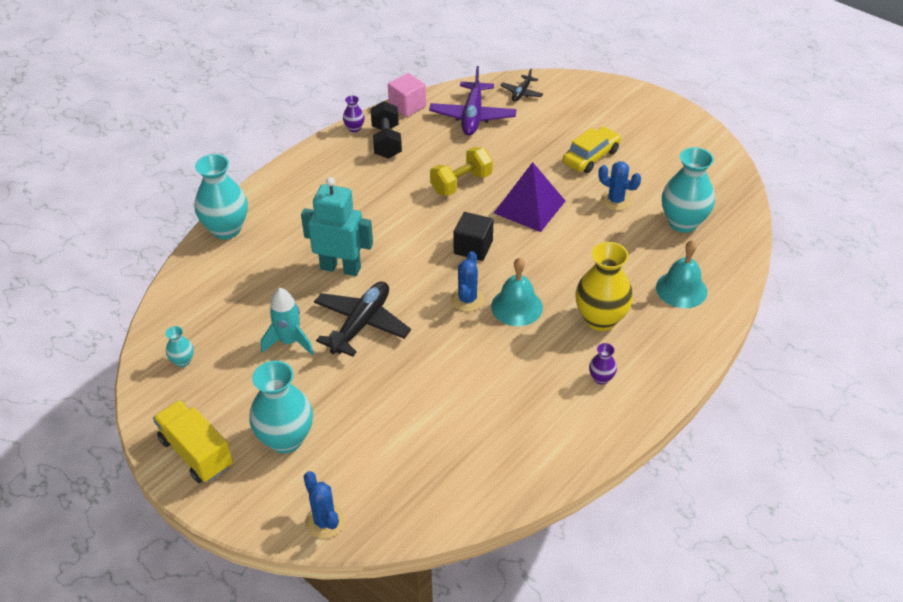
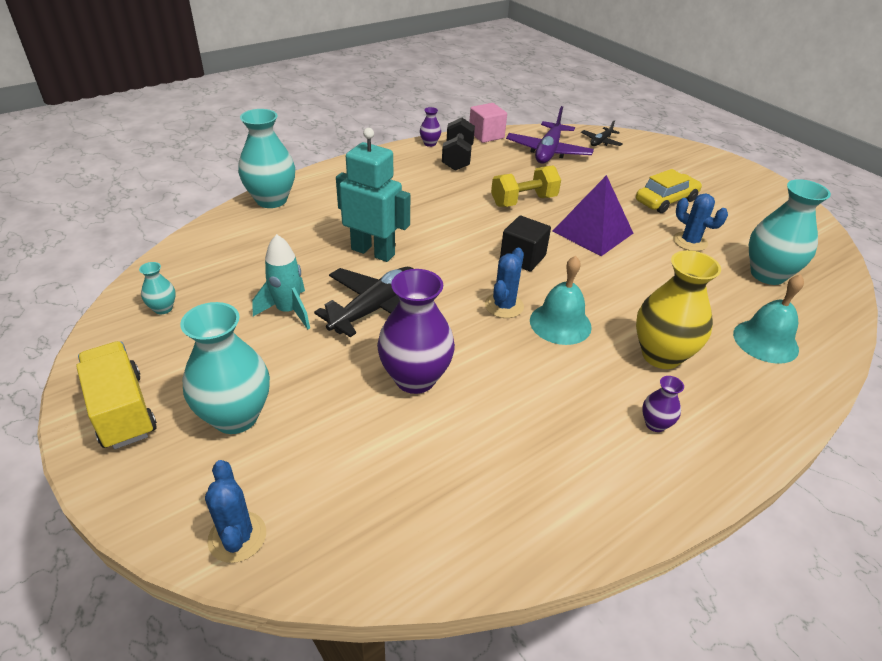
camera: 10 degrees right, 5 degrees down
none -> purple vase [377,269,455,394]

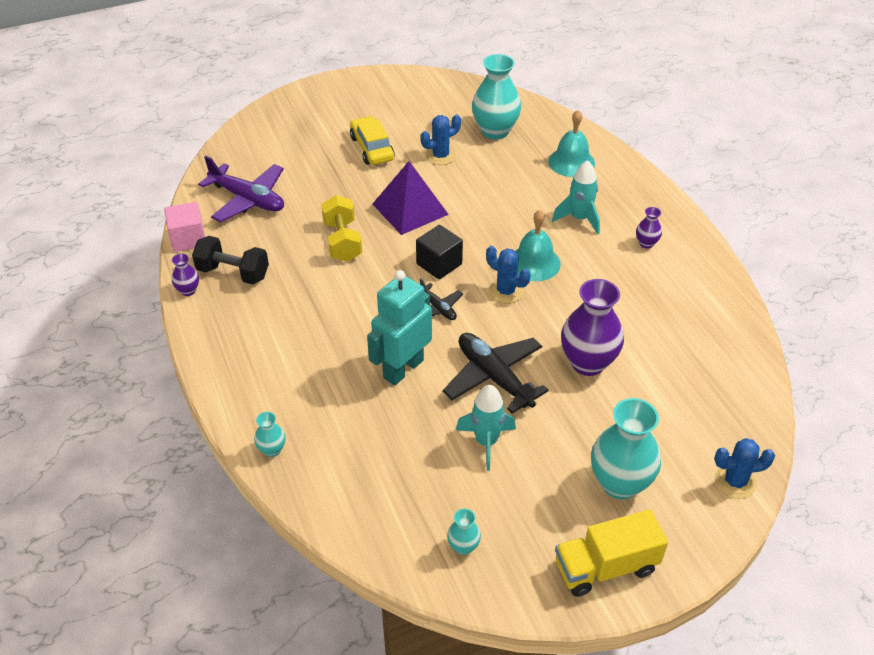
camera: 75 degrees left, 5 degrees up
turquoise vase [238,109,295,208] -> turquoise vase [254,412,286,457], size x0.47
black plane [581,120,623,146] -> black plane moved to [420,278,463,320]
yellow vase [636,250,721,369] -> turquoise rocket [552,160,600,234]

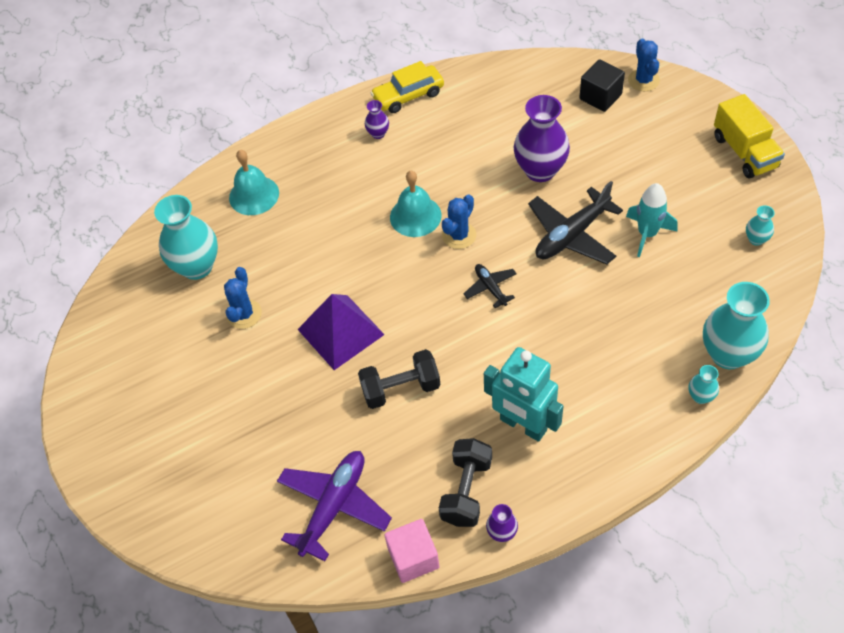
camera: 90 degrees left, 10 degrees up
yellow dumbbell [321,195,362,262] -> black dumbbell [358,349,440,409]
yellow car [350,116,395,165] -> yellow car moved to [371,61,444,113]
turquoise robot [367,270,432,385] -> turquoise robot moved to [484,347,563,442]
black cube [416,225,463,279] -> black cube moved to [579,59,625,112]
black plane [420,278,463,320] -> black plane turned 75 degrees counterclockwise [464,264,517,308]
blue cactus [421,114,461,165] -> blue cactus turned 45 degrees clockwise [224,267,262,329]
turquoise rocket [552,160,600,234] -> none
turquoise vase [591,398,661,499] -> turquoise vase moved to [703,282,770,369]

